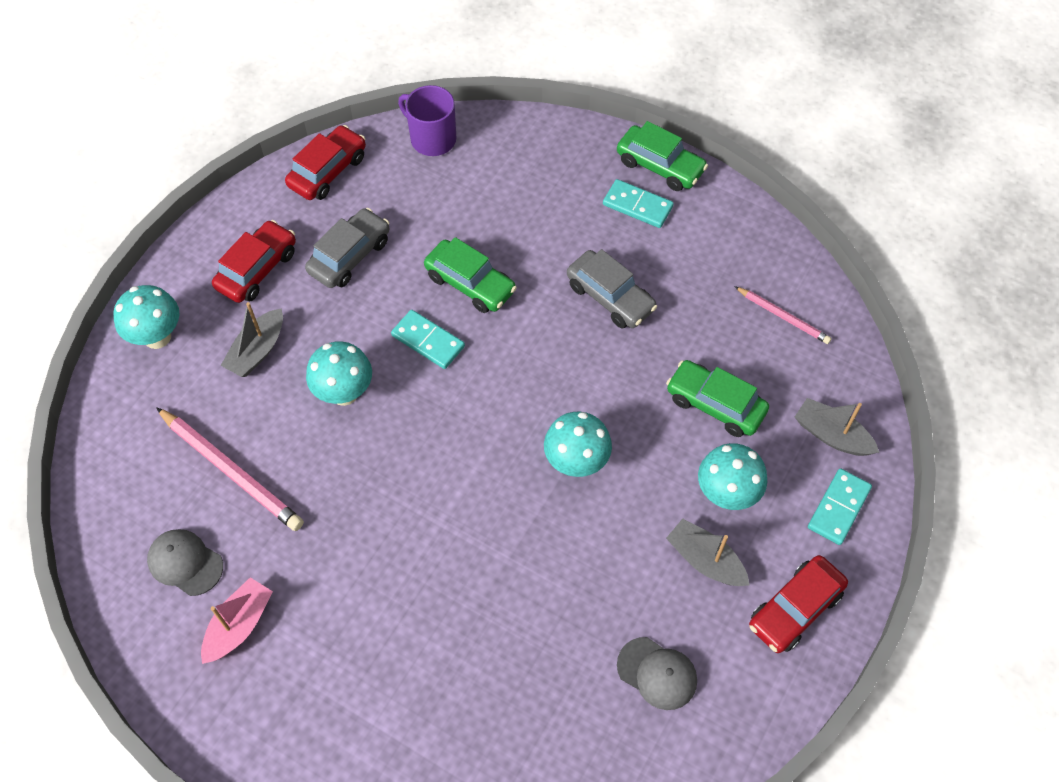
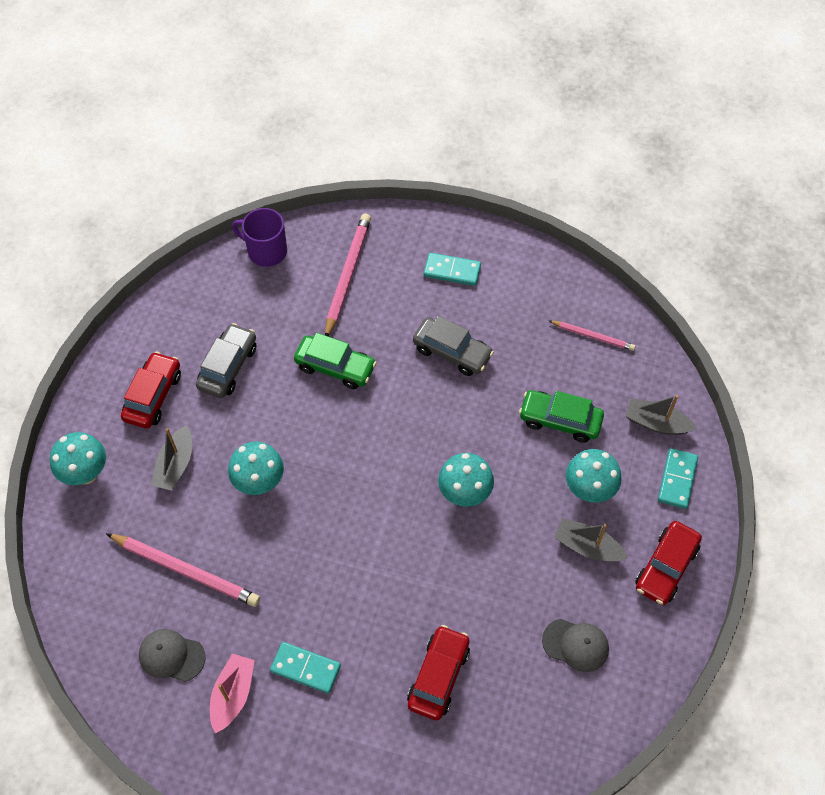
camera: 15 degrees left, 0 degrees up
red car [285,125,366,200] -> red car moved to [407,625,470,720]
turquoise domino [391,310,465,369] -> turquoise domino moved to [270,642,341,694]
green car [617,121,708,191] -> none
none -> pink pencil [325,214,371,336]

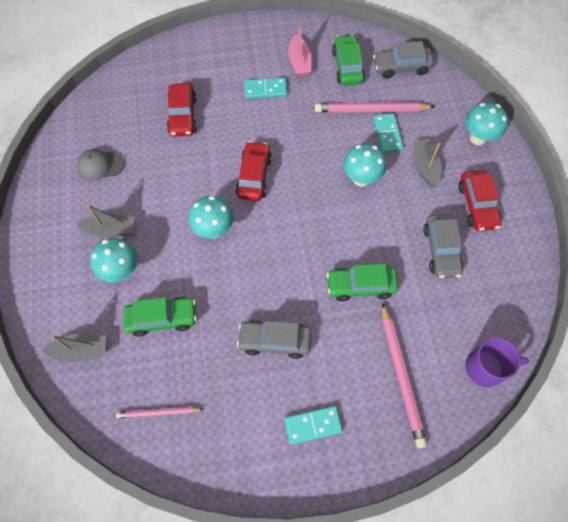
camera: 155 degrees right, 5 degrees up
grey cap [139,629,205,682] -> green car [332,35,365,85]
red car [635,521,702,605] -> red car moved to [235,141,272,201]
turquoise domino [658,448,698,509] -> turquoise domino moved to [373,113,404,153]
none -> grey car [373,41,434,79]

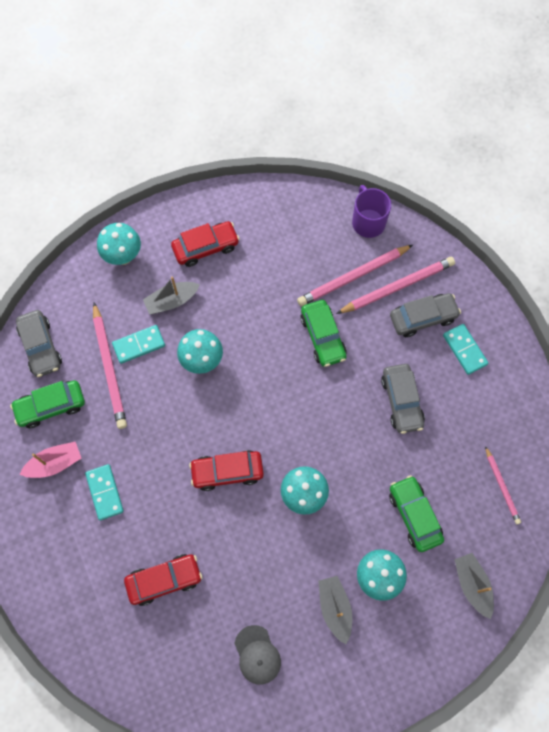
camera: 105 degrees left, 5 degrees up
grey car [423,214,464,278] -> grey car moved to [390,293,461,337]
none -> pink pencil [297,245,413,306]

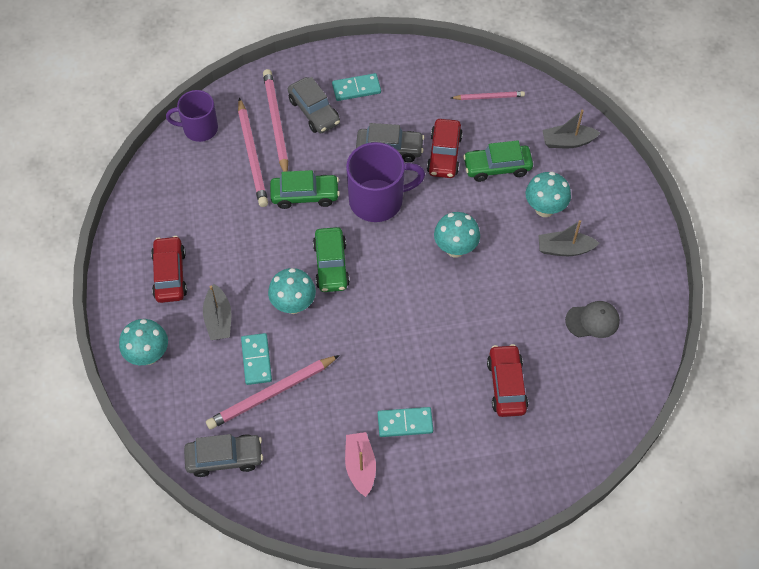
camera: 75 degrees left, 10 degrees down
green car [10,380,85,428] -> green car moved to [313,227,350,292]
pink pencil [93,303,127,429] -> pink pencil turned 150 degrees clockwise [206,355,340,430]
red car [189,450,264,491] -> red car moved to [427,119,463,178]
grey car [390,293,461,337] -> grey car turned 150 degrees clockwise [288,77,340,133]
none -> purple mug [346,142,425,222]

